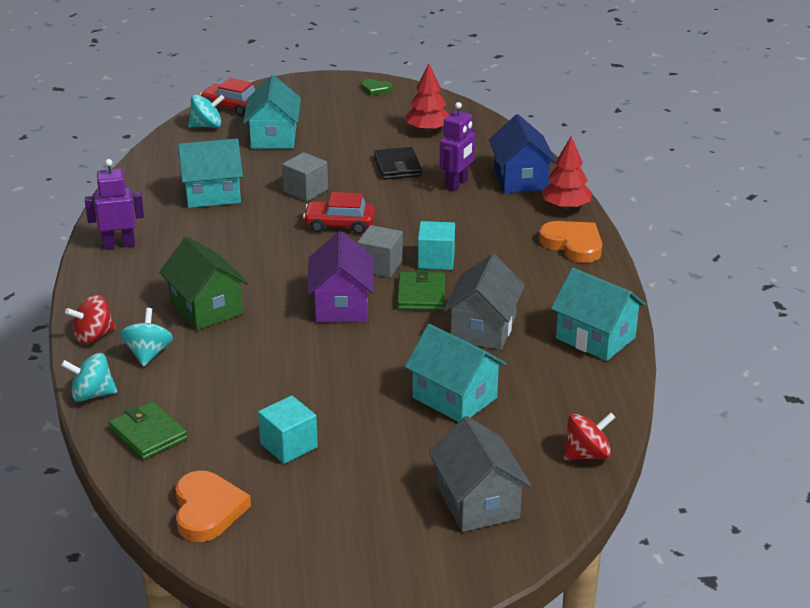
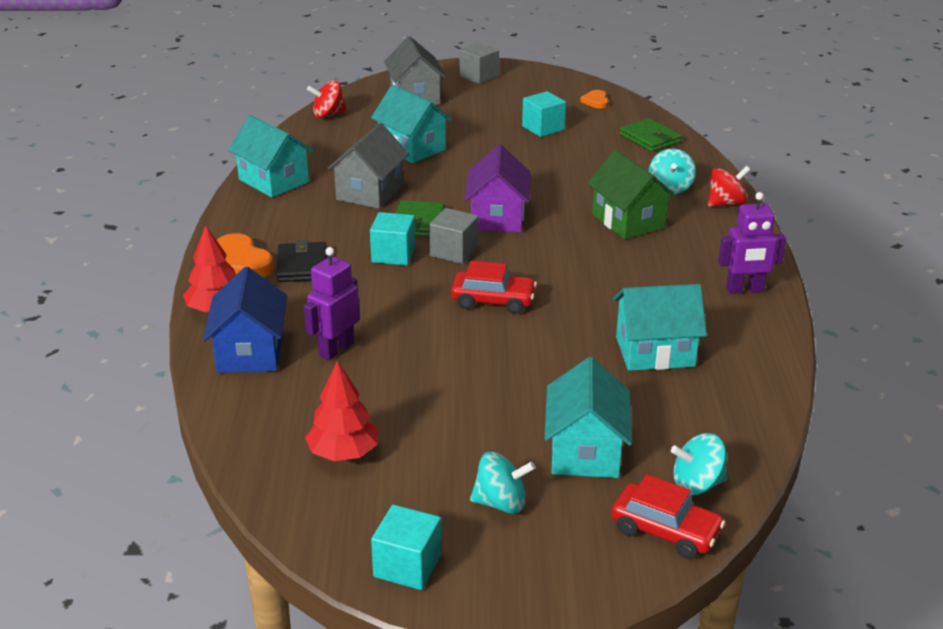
camera: 175 degrees left, 0 degrees up
turquoise spinning top [61,353,117,402] -> turquoise spinning top moved to [470,452,535,514]
orange heart [175,471,251,542] -> orange heart [580,90,609,109], size x0.54
grey cube [282,152,328,202] -> grey cube moved to [459,42,499,84]
green heart [362,79,392,96] -> turquoise cube [371,505,441,590]
black wallet [374,147,422,180] -> black wallet moved to [277,240,327,282]

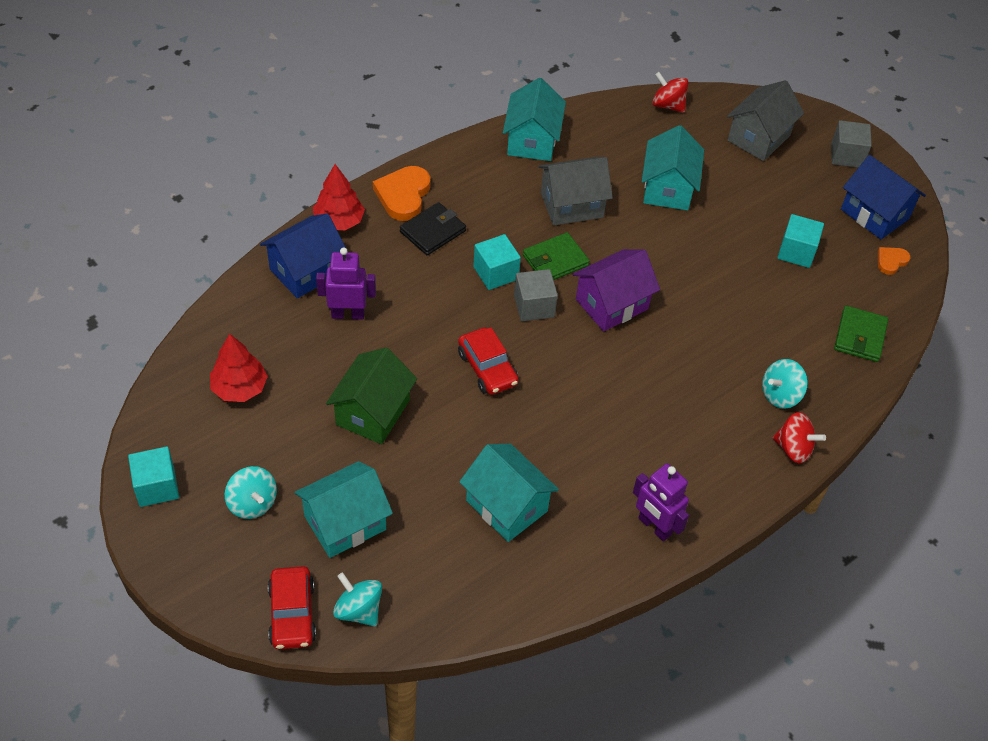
camera: 50 degrees right, 20 degrees up
green house [587,150,676,239] -> green house moved to [326,347,417,444]
none -> blue house [841,155,926,239]

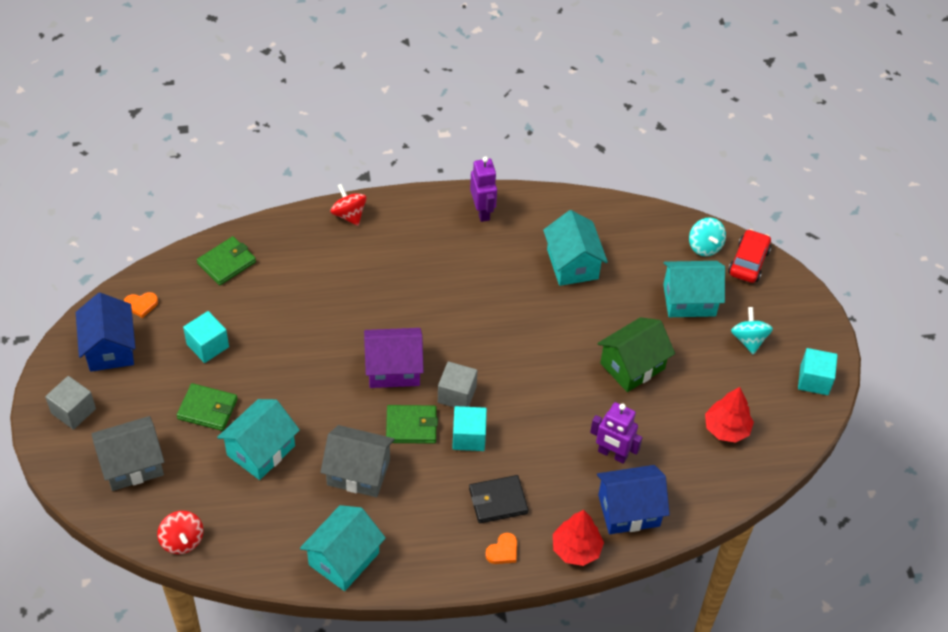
camera: 150 degrees left, 0 degrees up
orange heart [373,166,430,221] -> orange heart [485,533,517,564], size x0.54
red car [458,327,519,395] -> none
turquoise spinning top [762,359,808,409] -> none
none -> green wallet [177,383,238,431]

